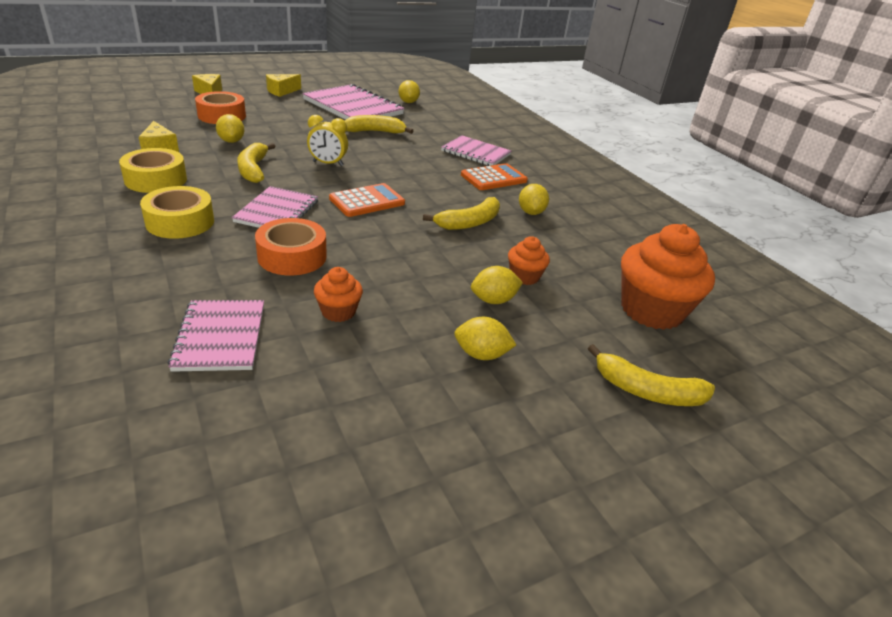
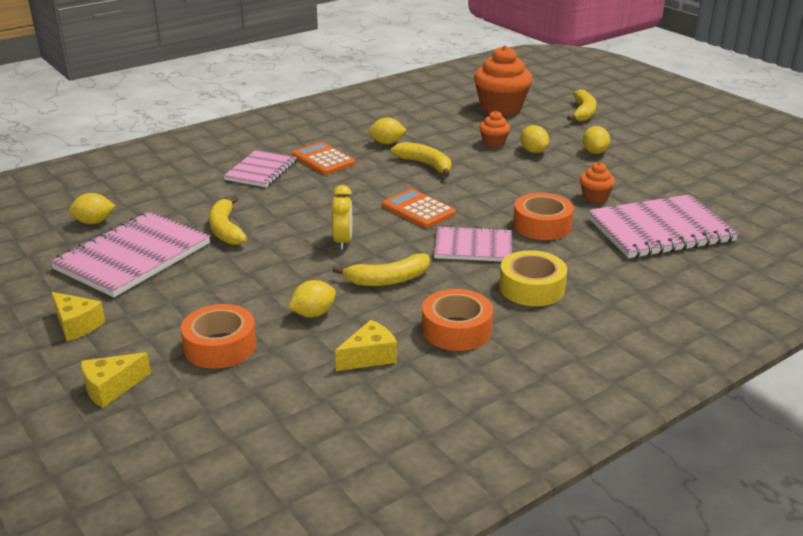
camera: 95 degrees left, 5 degrees down
yellow tape [119,148,187,193] -> orange tape [422,289,493,351]
pink notebook [168,300,264,372] -> pink notebook [587,194,739,258], size x1.63

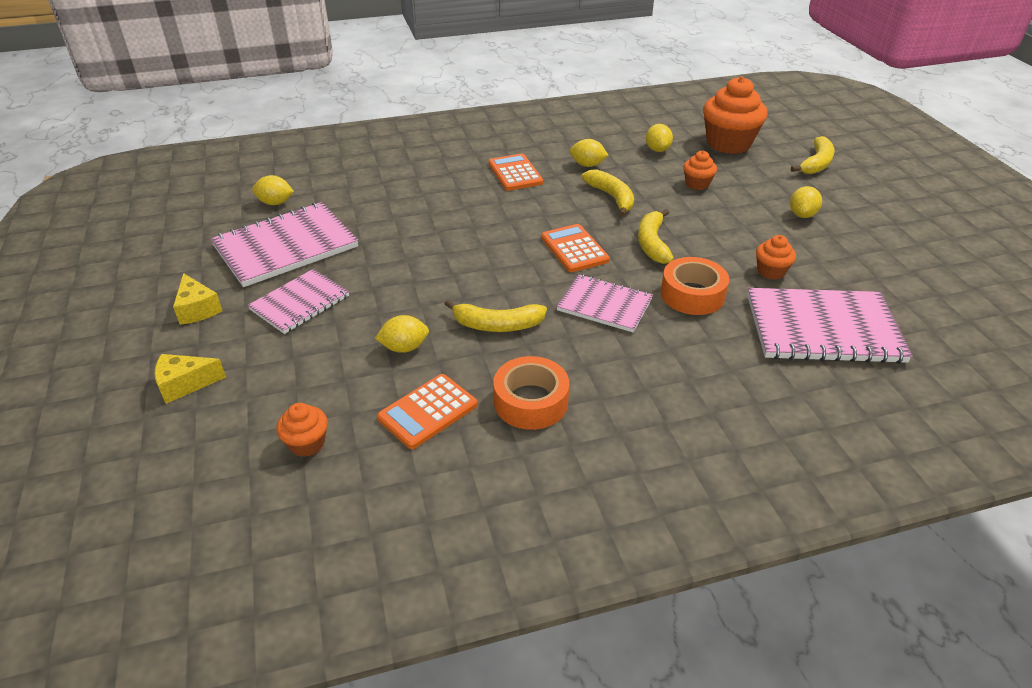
camera: 20 degrees right, 10 degrees up
orange tape [181,304,257,369] -> none
yellow banana [209,196,247,245] -> yellow banana moved to [638,209,674,264]
pink notebook [224,150,297,187] -> pink notebook moved to [248,269,349,334]
yellow clock [331,185,352,250] -> none
yellow cheese [335,320,397,371] -> orange calculator [377,374,477,449]
yellow tape [499,250,567,306] -> none
yellow lemon [520,125,549,153] -> yellow lemon moved to [646,124,673,152]
none -> orange cupcake [276,403,328,457]

